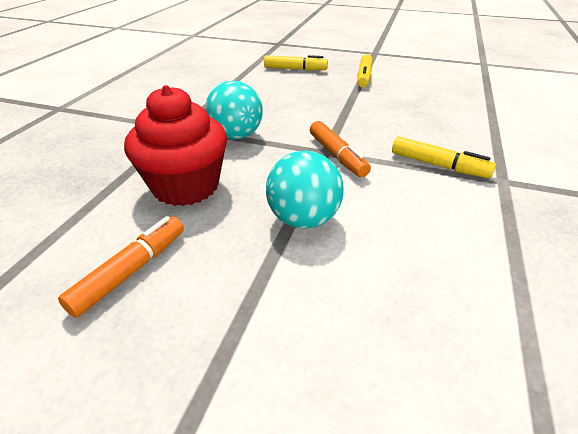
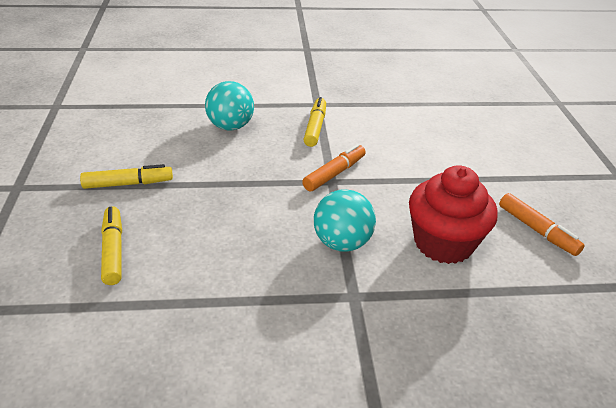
camera: 115 degrees left, 0 degrees up
orange marker [58,216,184,318] -> orange marker turned 135 degrees counterclockwise [499,193,585,256]
turquoise ball [266,151,344,229] -> turquoise ball moved to [205,81,254,130]

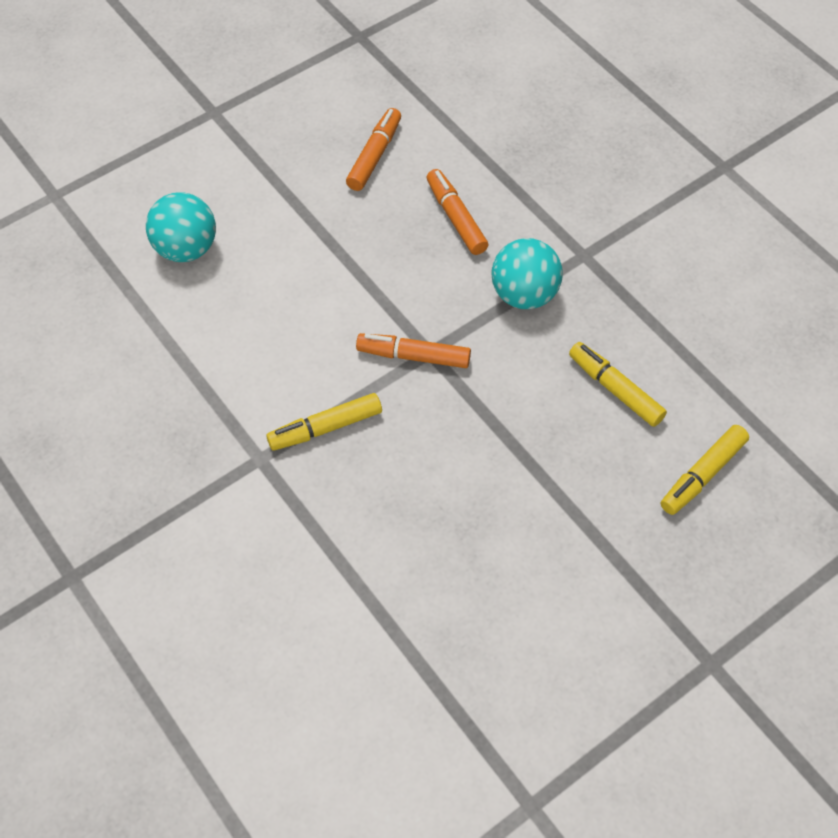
camera: 120 degrees left, 20 degrees up
yellow marker [80,164,173,189] -> yellow marker moved to [569,342,667,427]
turquoise ball [205,81,254,130] -> turquoise ball moved to [146,192,216,262]
red cupcake [409,165,498,264] -> orange marker [427,169,488,255]

